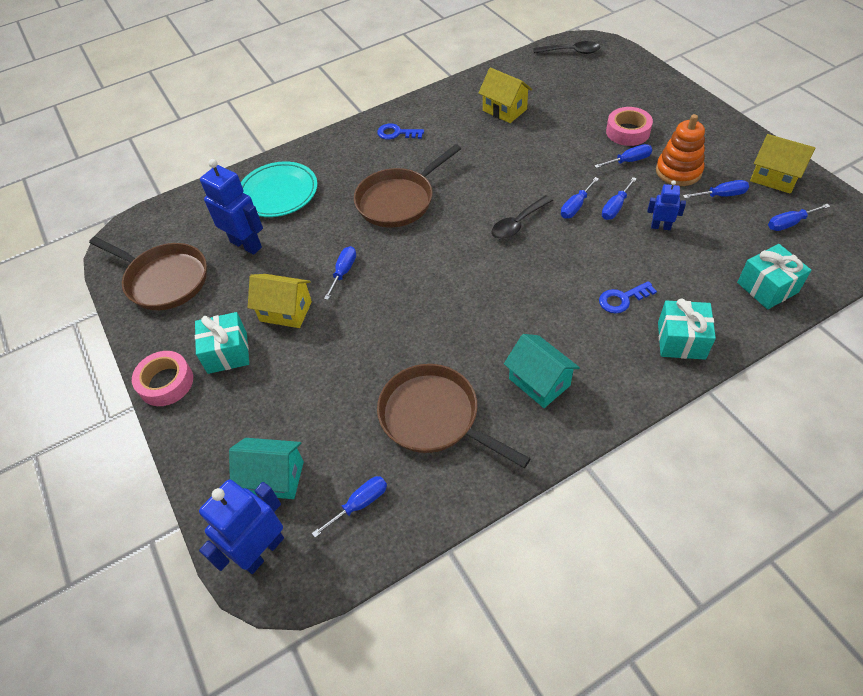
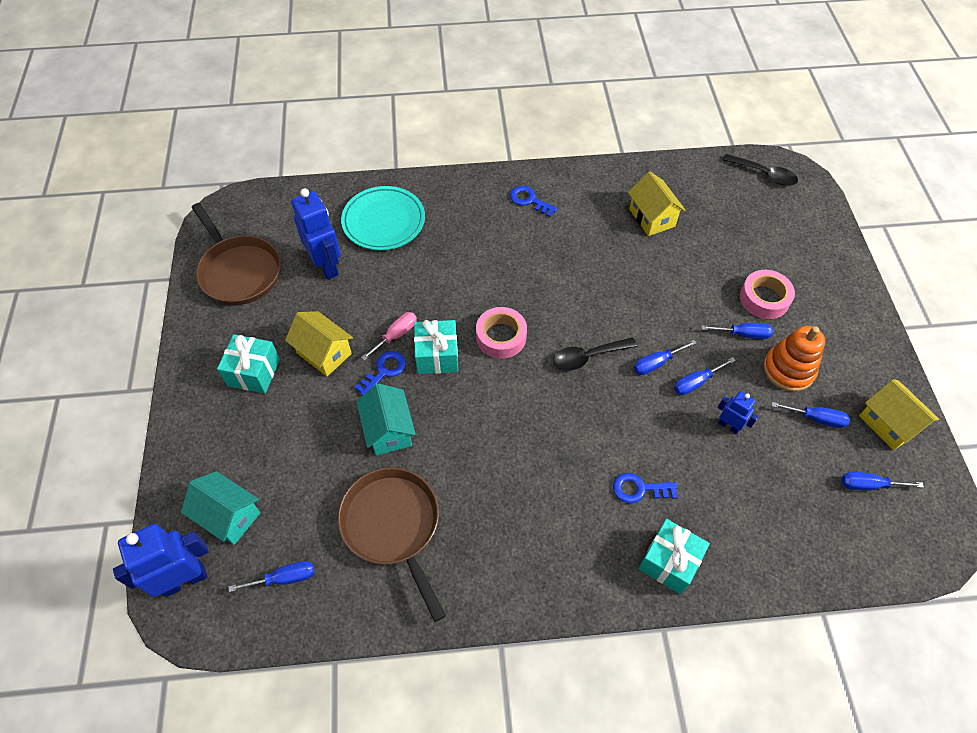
camera: 20 degrees right, 5 degrees up
pink tape [132,351,193,406] -> pink tape moved to [476,307,527,359]
blue screwdriver [324,246,356,300] -> pink screwdriver [361,312,417,361]
brown pan [354,144,461,227] -> none
turquoise house [504,334,580,408] -> turquoise house moved to [356,383,416,455]
turquoise gift [737,244,811,309] -> turquoise gift moved to [414,320,458,374]
none -> blue key [354,351,406,395]

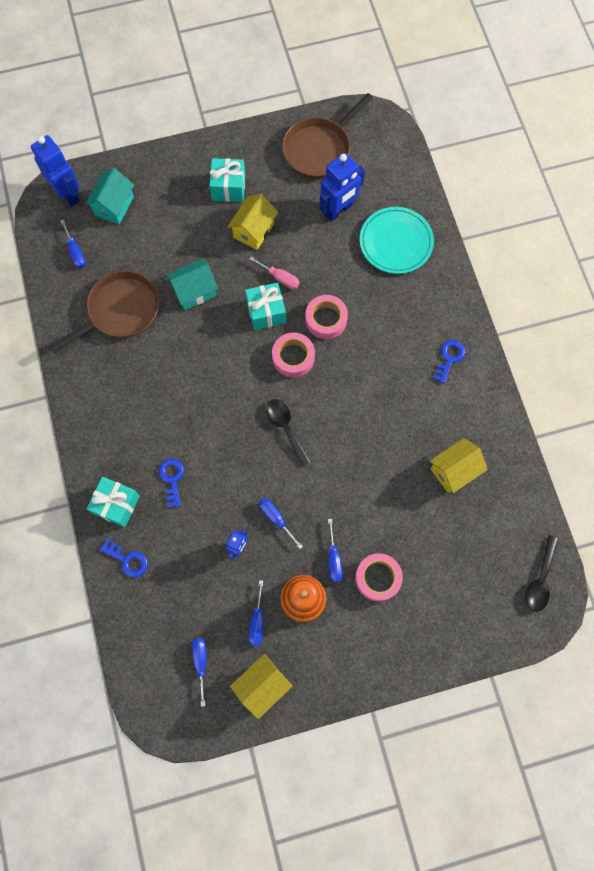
camera: 80 degrees right, 15 degrees up
blue key [354,351,406,395] -> blue key moved to [100,539,148,578]
blue screwdriver [634,340,697,375] -> none
none -> pink tape [305,295,348,339]

